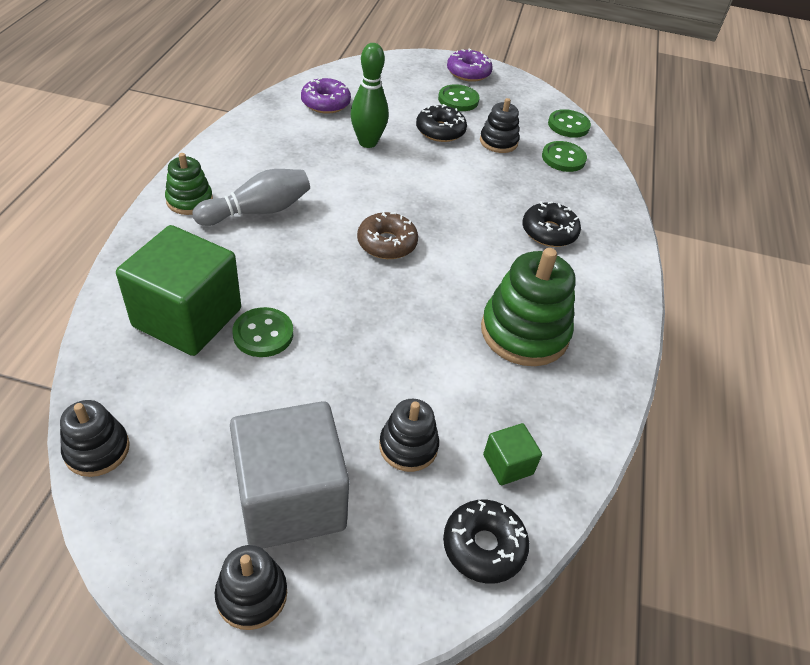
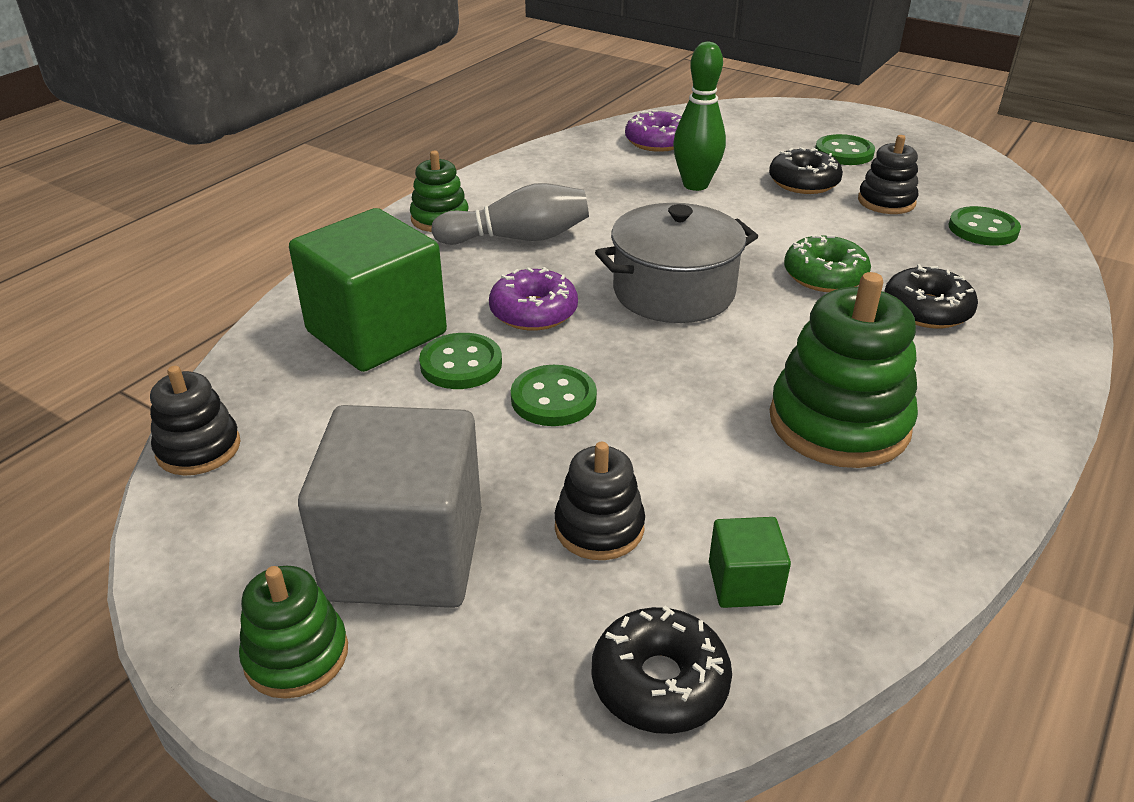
camera: 25 degrees right, 10 degrees down
black stacking toy [215,545,287,630] -> green stacking toy [239,566,348,699]
brown donut [357,211,418,259] -> grey pot [595,203,758,323]
purple donut [447,49,493,82] -> purple donut moved to [489,267,578,331]
green button [548,109,591,138] -> green button moved to [511,365,597,426]
none -> green donut [784,234,871,292]

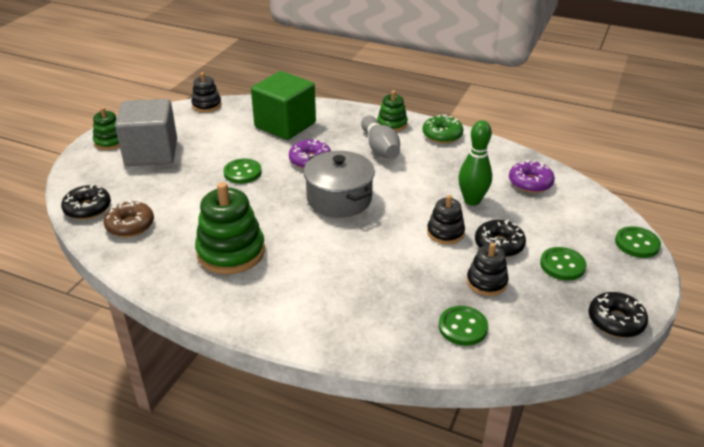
camera: 80 degrees right, 0 degrees up
green button [419,333,502,389] -> green button moved to [615,226,661,258]
black stacking toy [555,442,645,560] -> black stacking toy moved to [427,195,465,245]
green cube [709,517,791,608] -> brown donut [104,200,154,237]
green donut [784,234,871,292] -> green donut moved to [423,114,463,143]
black donut [884,264,978,329] -> black donut moved to [589,292,648,338]

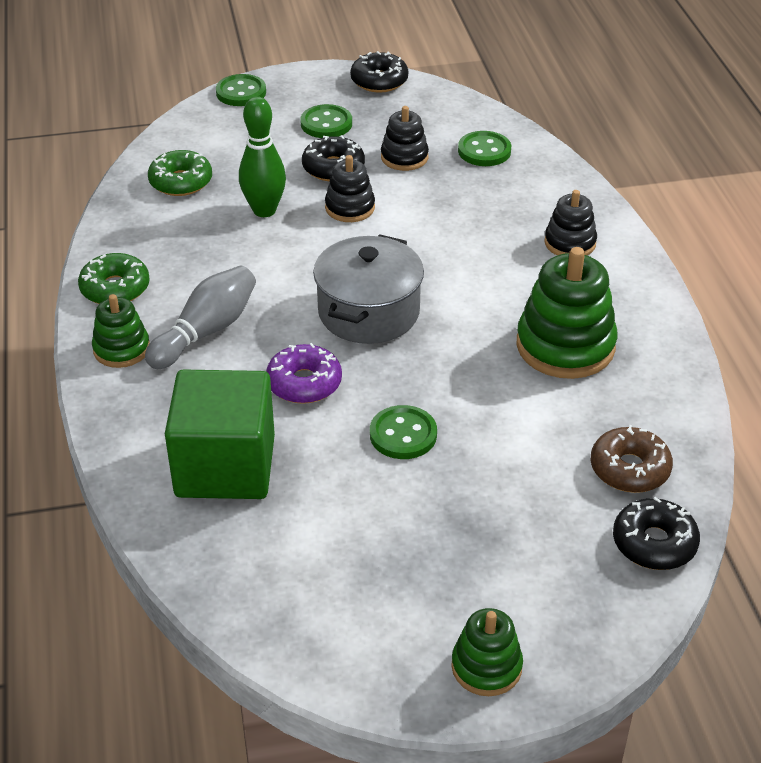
camera: 125 degrees left, 5 degrees up
grey cube [115,99,177,166] -> none
black stacking toy [191,72,222,112] -> black stacking toy moved to [544,190,597,256]
purple donut [509,159,555,193] -> green donut [148,150,212,196]

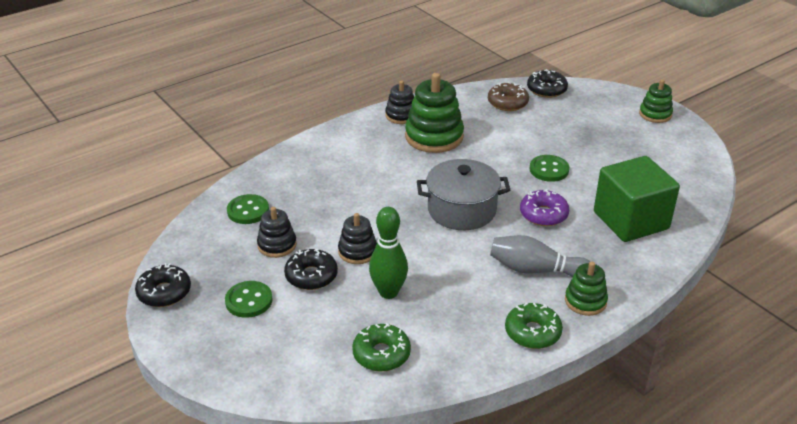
camera: 115 degrees left, 5 degrees down
green button [216,74,266,106] -> none
black stacking toy [544,190,597,256] -> black stacking toy moved to [385,81,414,124]

